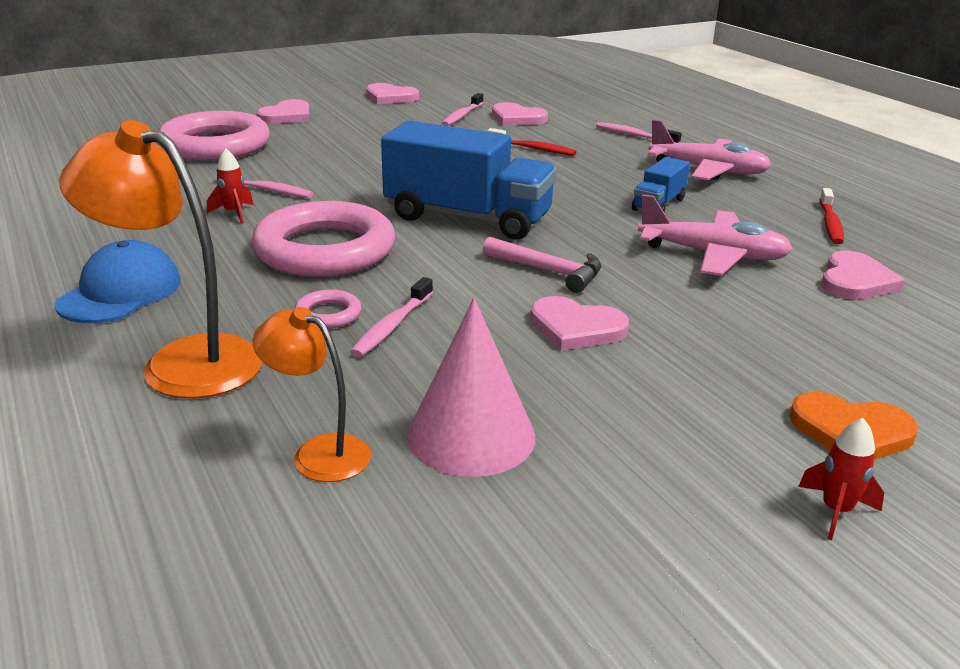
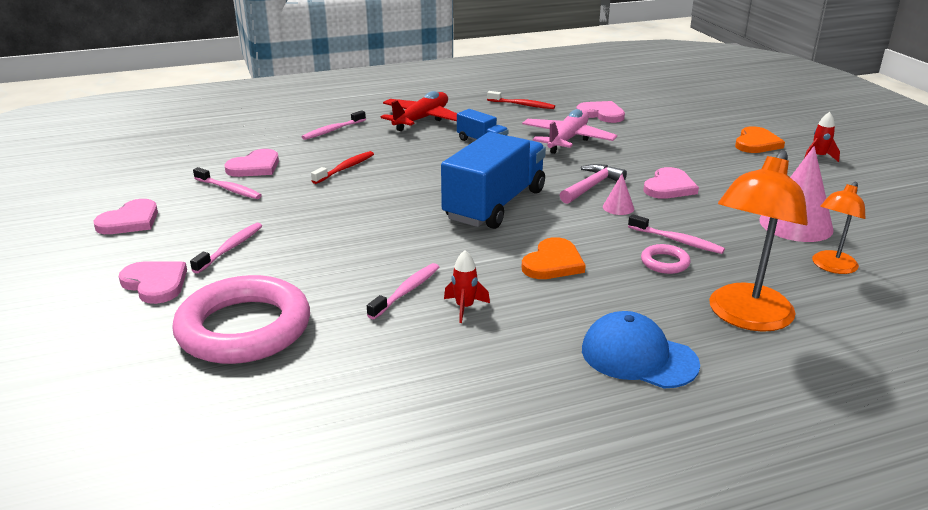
camera: 80 degrees left, 0 degrees up
pink ring [251,201,395,277] -> orange heart [522,237,586,279]
pink plane [648,119,772,180] -> red plane [381,91,457,131]
none -> pink toothbrush [190,223,262,273]
none -> pink cone [603,174,634,215]

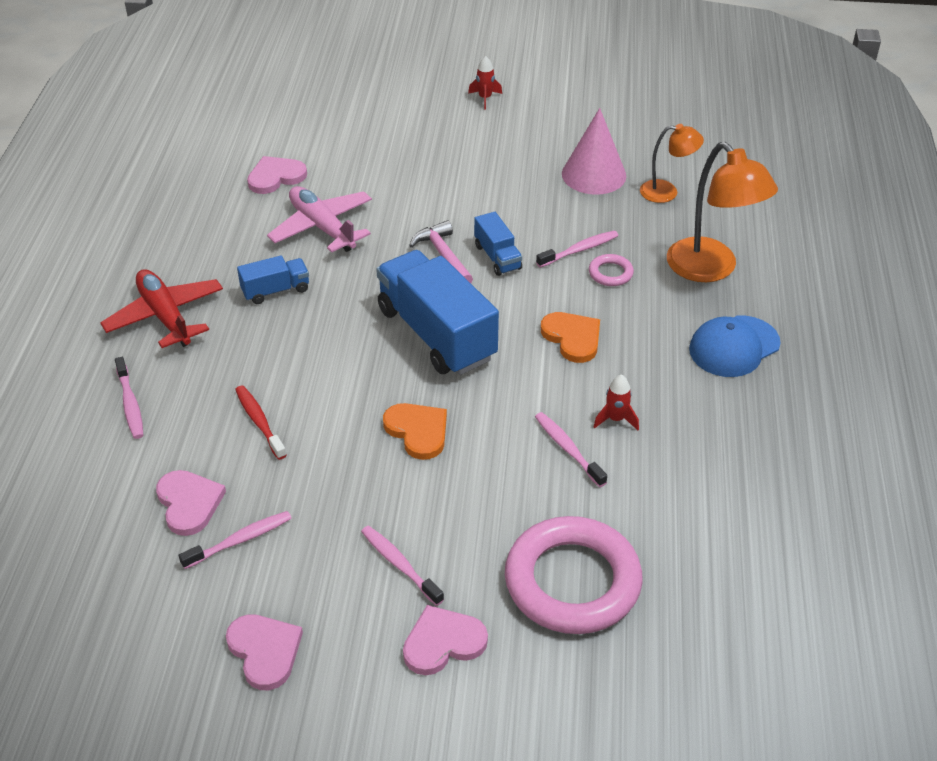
camera: 65 degrees left, 15 degrees up
red toothbrush [487,91,555,109] -> none
pink cone [603,174,634,215] -> blue truck [474,212,522,276]
pink heart [643,167,699,199] -> none
orange heart [735,126,785,153] -> orange heart moved to [383,403,447,460]
orange lamp [812,182,865,274] -> orange lamp turned 60 degrees counterclockwise [640,124,704,203]

